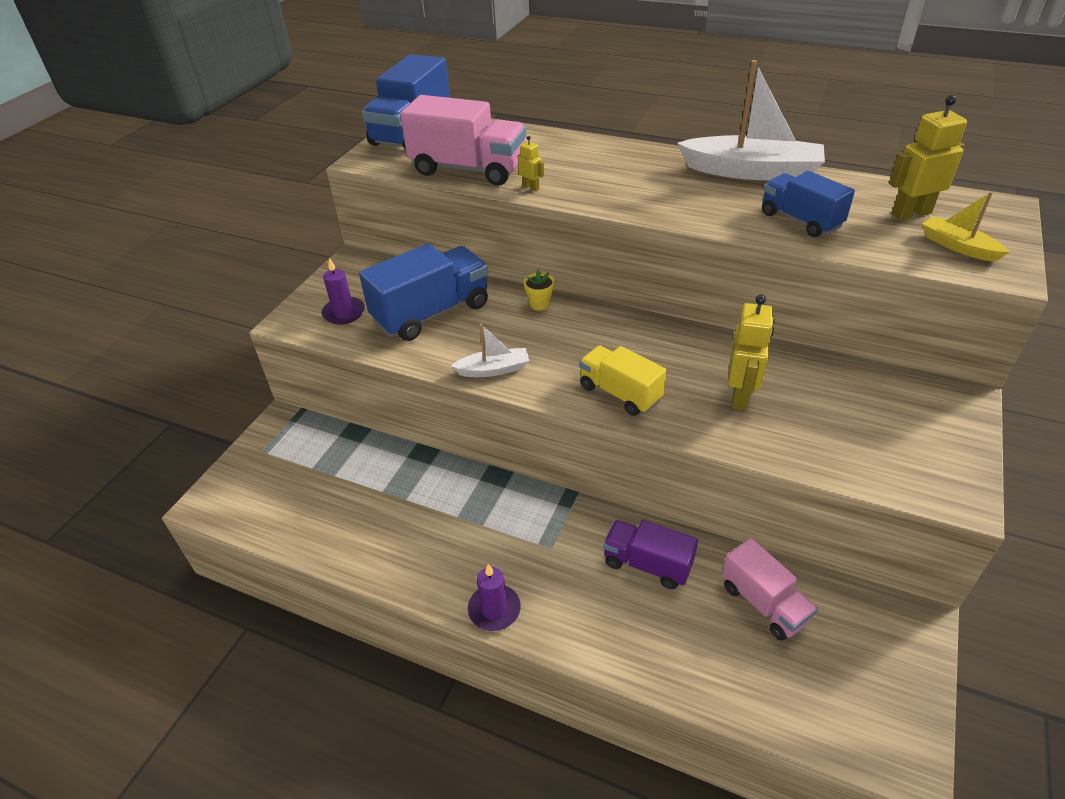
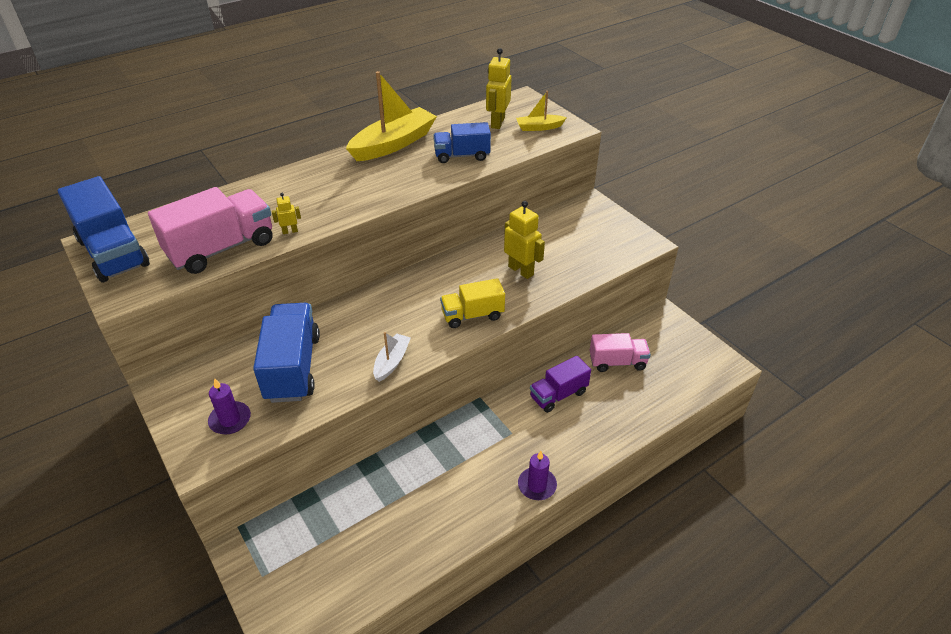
camera: 60 degrees left, 0 degrees up
yellow flower pot [524,270,555,310] -> none
white boat [677,60,825,180] -> yellow boat [346,71,437,161]

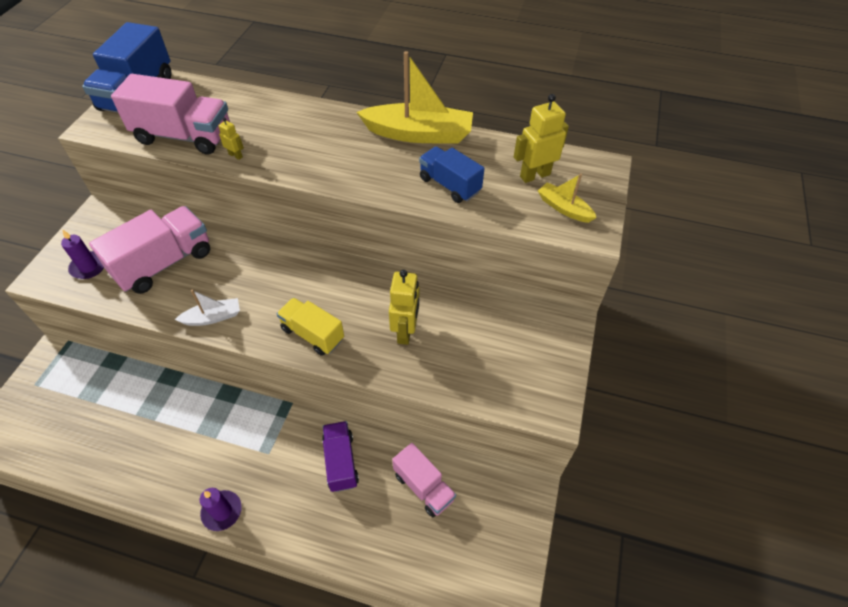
camera: 50 degrees right, 10 degrees up
blue truck [253,303,320,403] -> pink truck [89,206,210,294]
purple truck [530,356,591,413] -> purple truck turned 60 degrees clockwise [322,421,359,492]

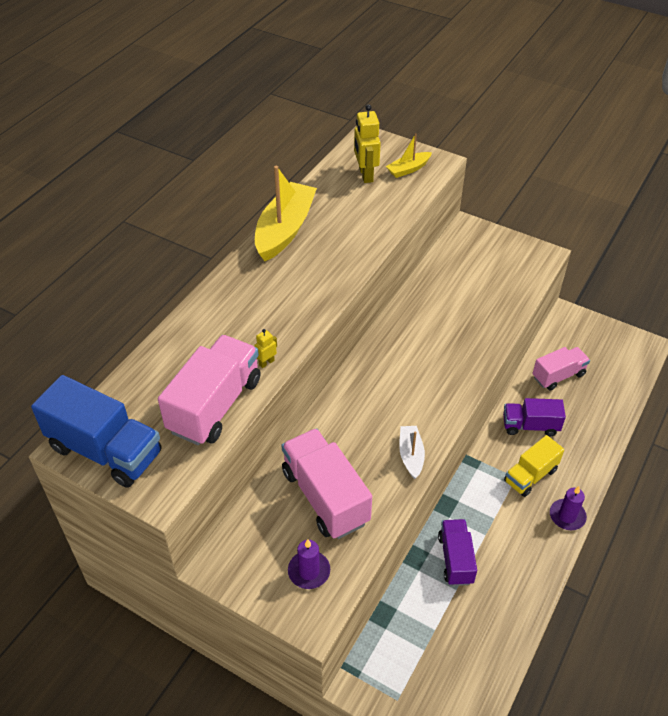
camera: 75 degrees left, 5 degrees down
yellow truck [277,297,344,356] -> yellow truck moved to [504,435,564,497]
yellow robot [389,270,419,345] -> none
blue truck [419,146,485,203] -> none
none -> purple truck [438,519,477,586]

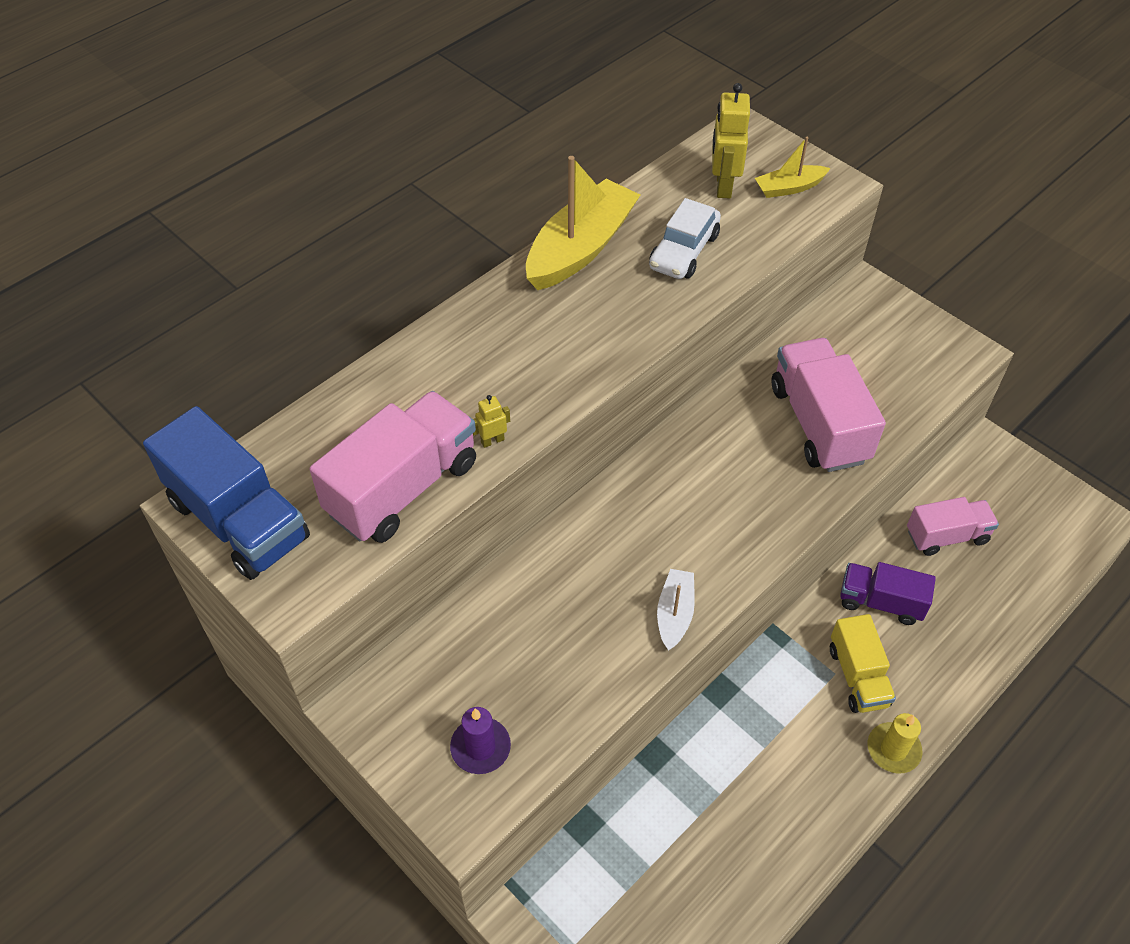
camera: 15 degrees right, 5 degrees up
pink truck [281,428,372,539] -> pink truck moved to [771,338,886,472]
purple truck [438,519,477,586] -> none
yellow truck [504,435,564,497] -> yellow truck turned 75 degrees counterclockwise [830,614,896,713]
purple candle [550,486,587,530] -> yellow candle [868,713,922,774]
none -> white car [649,198,721,279]

